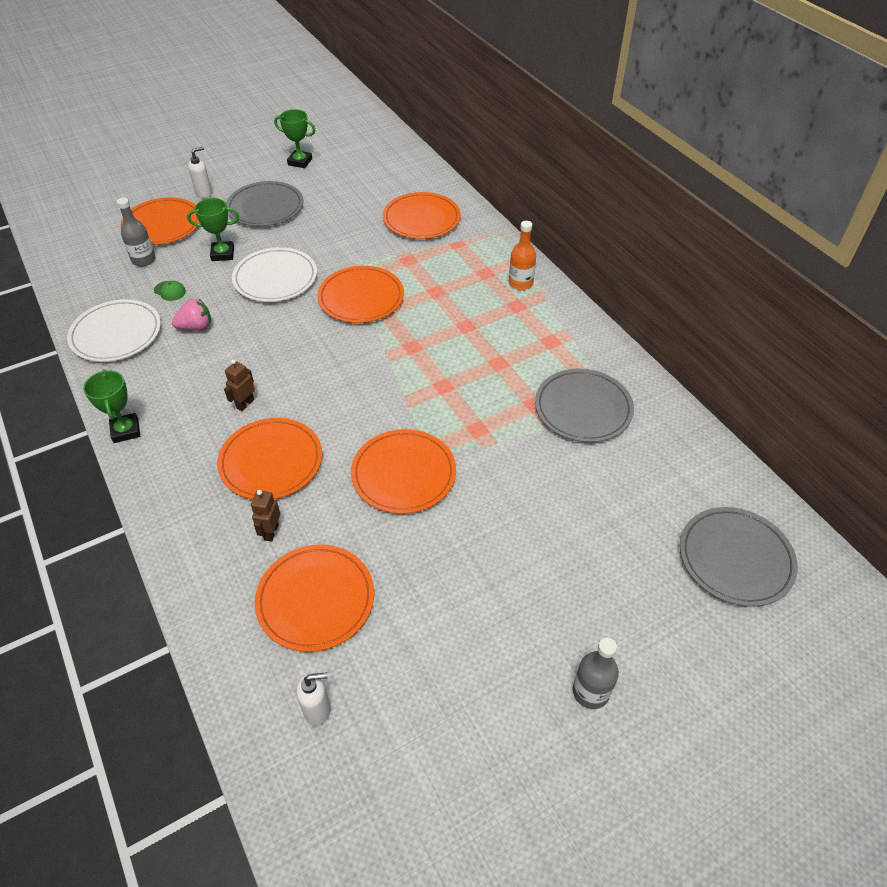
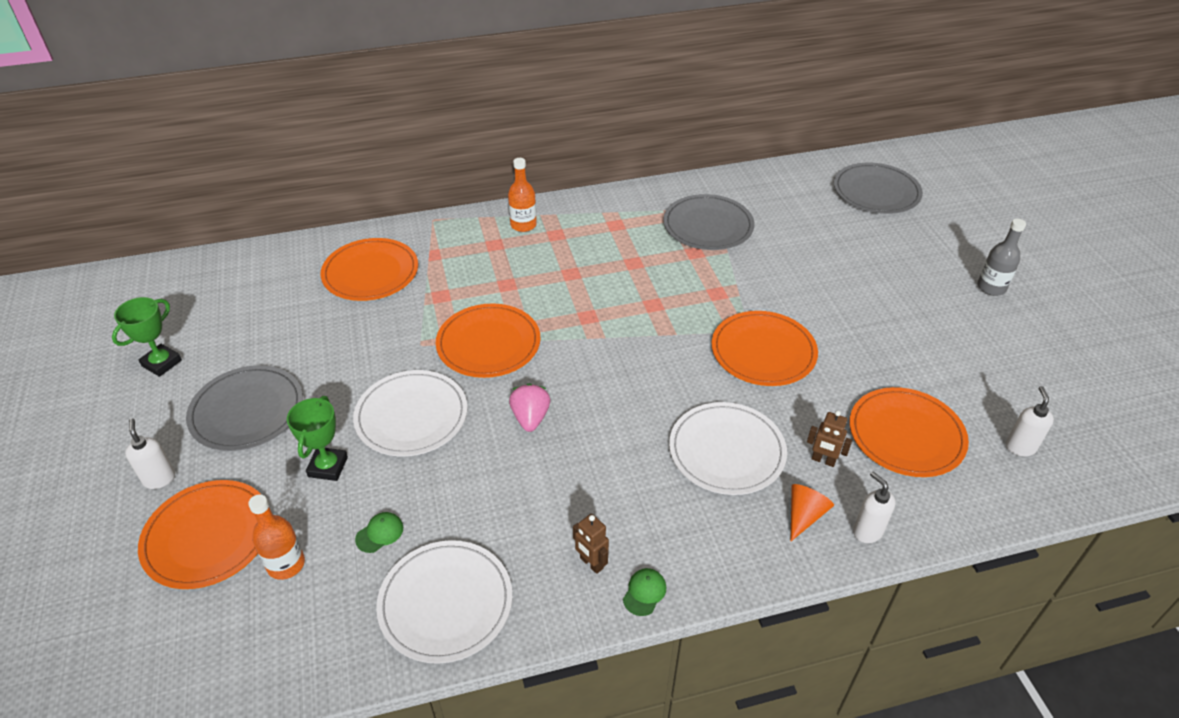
camera: 75 degrees left, 5 degrees down
green trophy [83,370,140,443] -> green cap [623,568,666,616]
grey bottle [117,198,156,267] -> orange bottle [248,494,305,580]
pink strawberry [172,298,211,331] -> pink strawberry moved to [509,384,550,432]
orange plate [217,418,322,499] -> white plate [669,402,787,495]
brown robot [224,360,255,411] -> brown robot moved to [573,514,609,574]
none -> orange cone [791,484,834,541]
none -> white soap dispenser [853,471,896,543]

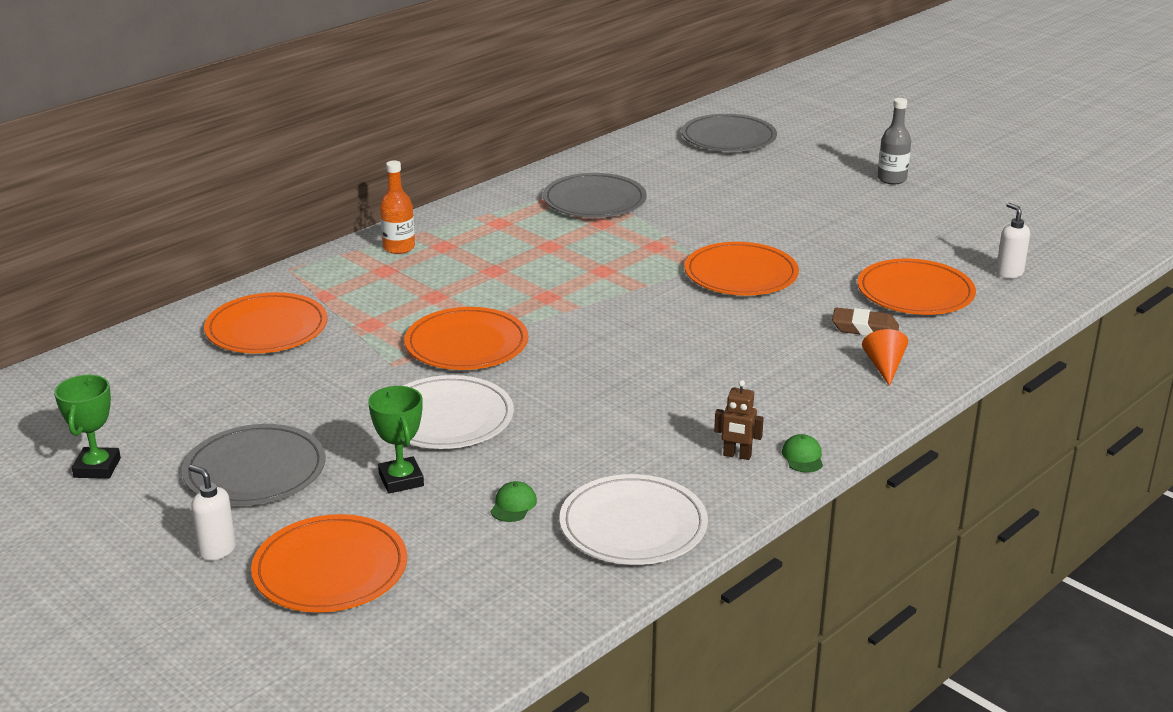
camera: 30 degrees left, 15 degrees down
orange bottle [248,494,305,580] -> none
pink strawberry [509,384,550,432] -> none
white plate [669,402,787,495] -> none
brown robot [807,411,852,467] -> brown eraser [832,308,899,336]
white soap dispenser [853,471,896,543] -> none

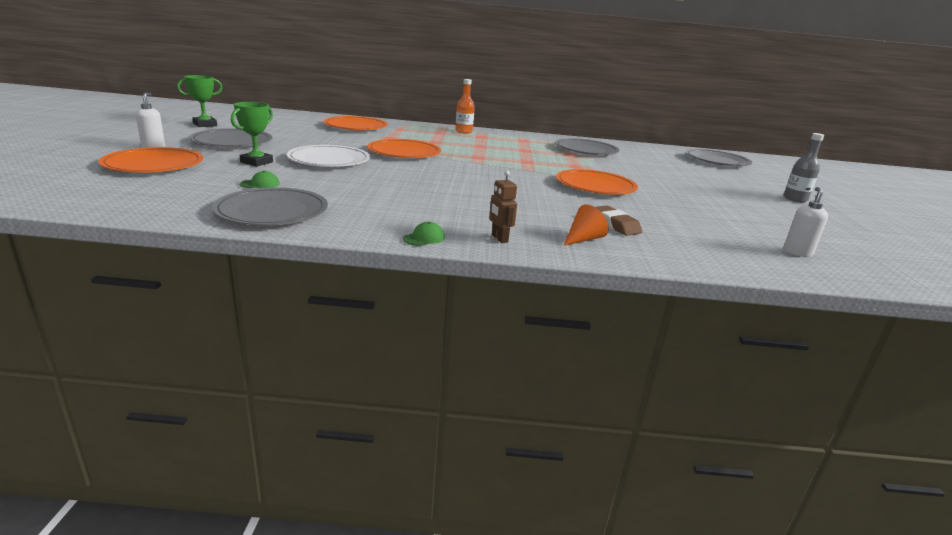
camera: 45 degrees right, 5 degrees down
white plate [559,474,708,565] -> grey plate [212,187,328,226]
brown robot [714,380,764,460] -> brown robot moved to [489,170,517,243]
orange plate [858,259,976,315] -> none

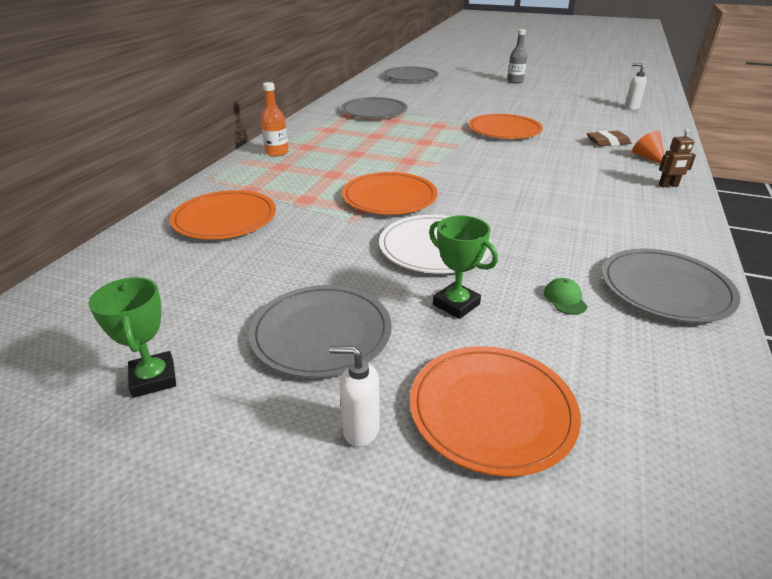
camera: 70 degrees left, 10 degrees up
green cap [403,221,445,246] -> none

